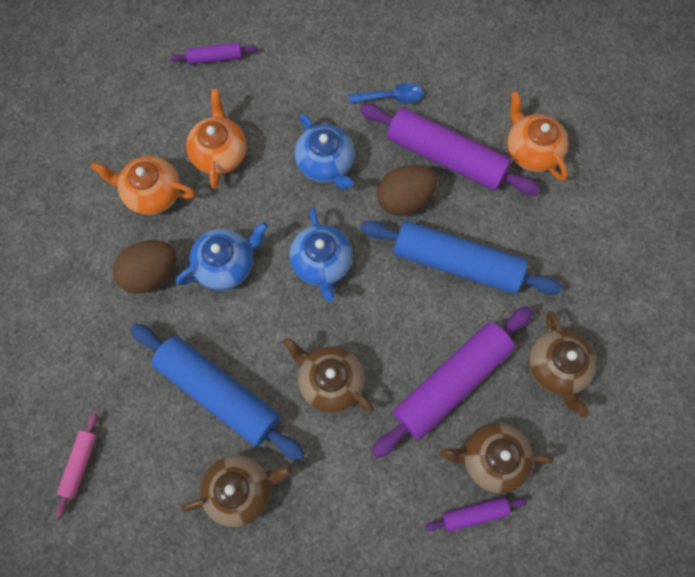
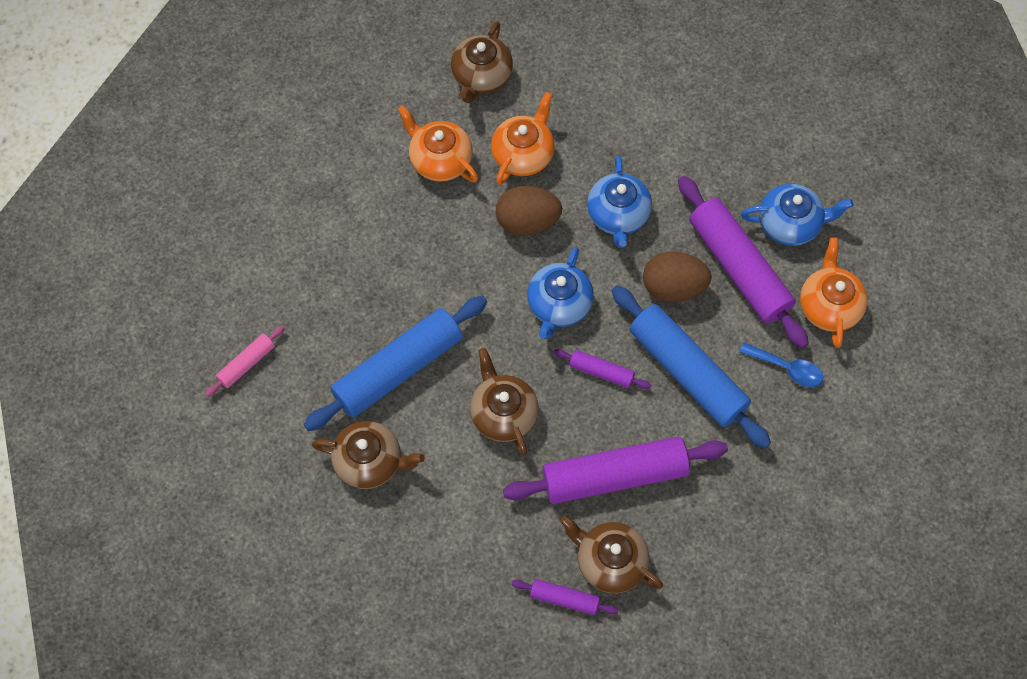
camera: 30 degrees right, 5 degrees down
brown egg [113,240,176,294] -> brown egg moved to [496,185,562,236]
blue rolling pin [130,323,305,461] -> blue rolling pin turned 75 degrees clockwise [304,296,487,431]
purple rolling pin [171,42,257,65] -> purple rolling pin moved to [553,349,651,389]
blue teapot [176,222,268,290] -> blue teapot moved to [741,184,853,246]
blue spoon [349,83,423,103] -> blue spoon moved to [739,342,823,387]
brown teapot [528,311,596,418] -> brown teapot moved to [451,21,513,103]

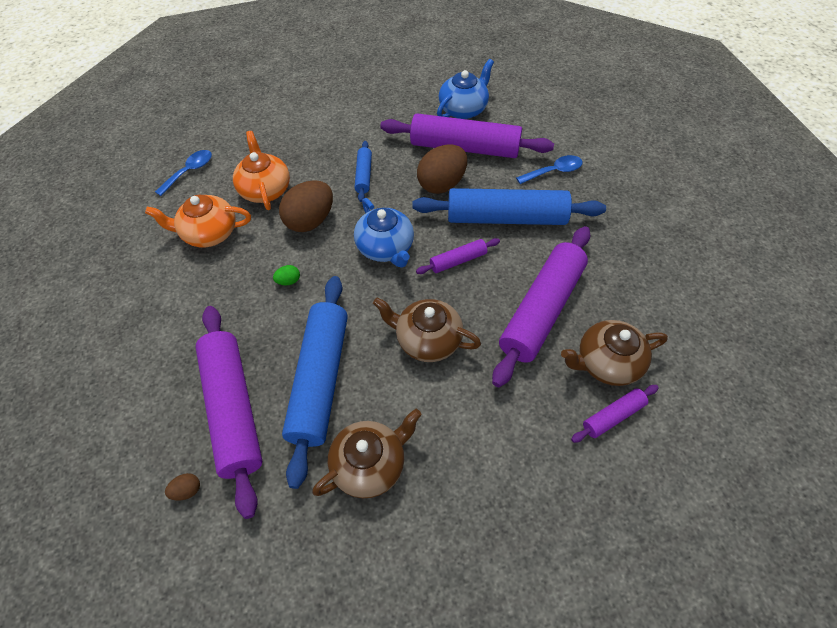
camera: 45 degrees left, 10 degrees down
pink rolling pin [205,326,285,397] -> brown egg [165,473,200,501]
brown teapot [451,21,513,103] -> blue spoon [155,150,212,196]
blue teapot [587,156,652,248] -> blue rolling pin [355,141,372,202]
orange teapot [800,238,867,348] -> none
none -> purple rolling pin [196,306,262,519]
none -> green egg [273,265,300,285]

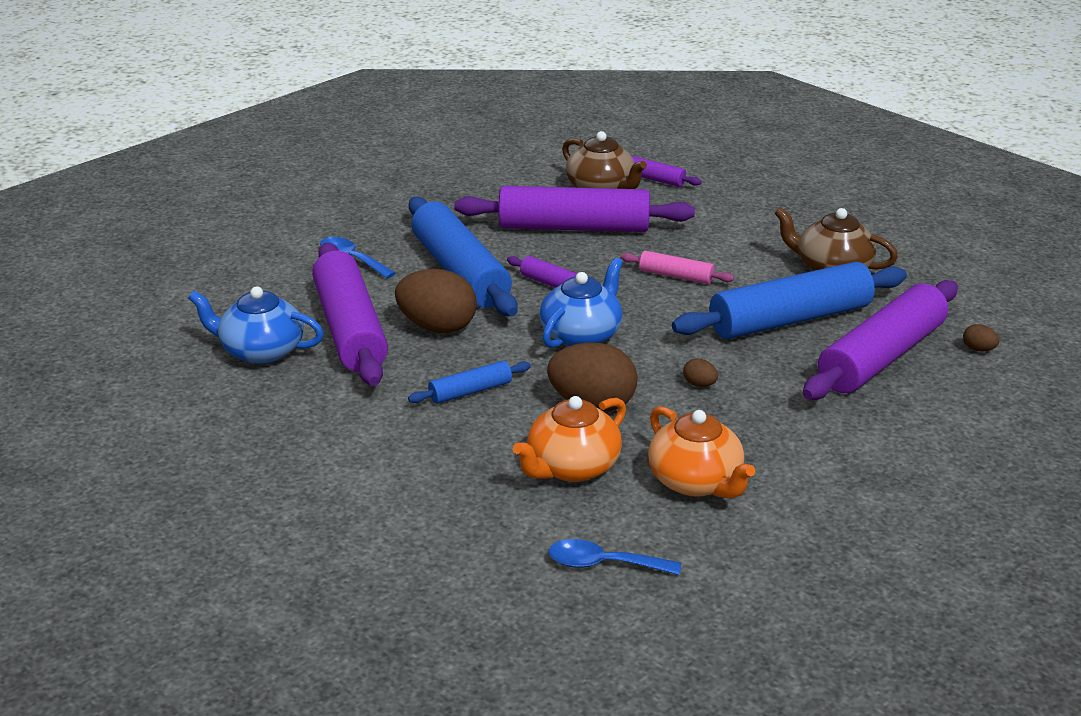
camera: 120 degrees left, 25 degrees down
green egg [273,265,300,285] -> brown egg [683,358,718,387]
brown teapot [373,297,481,362] -> pink rolling pin [621,251,734,284]

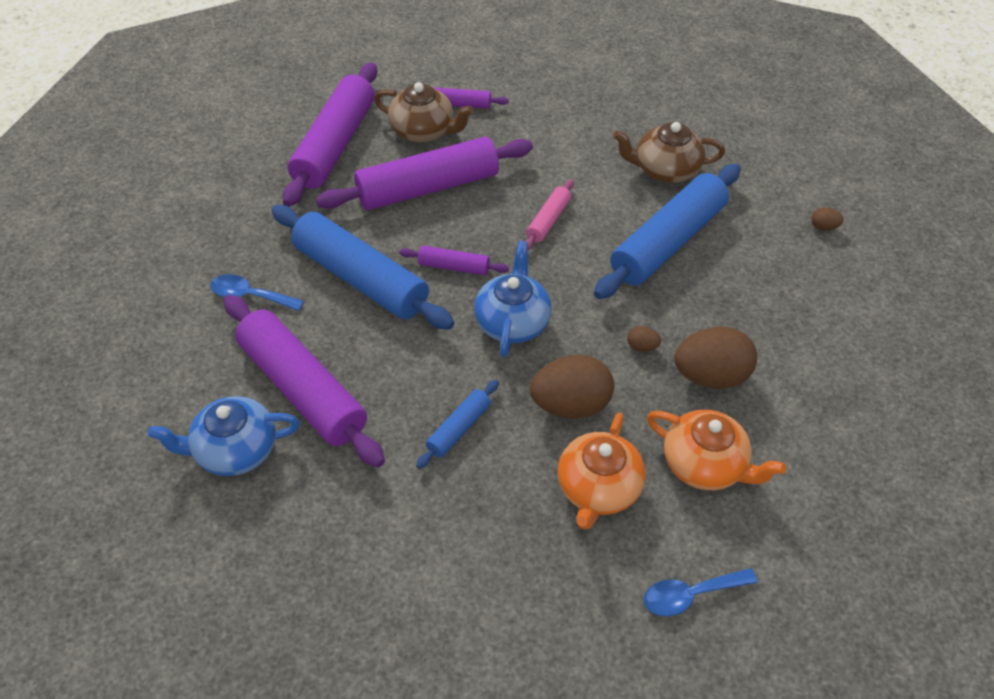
camera: 25 degrees left, 20 degrees up
brown egg [395,269,477,333] -> brown egg moved to [674,327,757,389]
pink rolling pin [621,251,734,284] -> pink rolling pin turned 60 degrees counterclockwise [526,179,574,250]
purple rolling pin [803,280,958,400] -> purple rolling pin moved to [283,62,377,207]

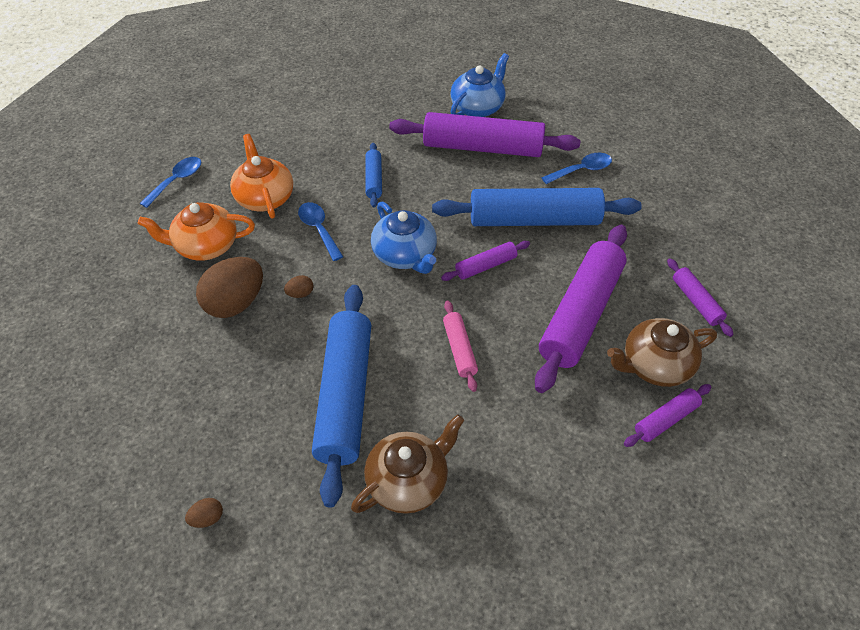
camera: 140 degrees right, 0 degrees up
purple rolling pin [283,62,377,207] -> purple rolling pin [667,258,734,337], size x0.47
brown egg [530,355,614,418] -> blue spoon [298,202,343,261]

